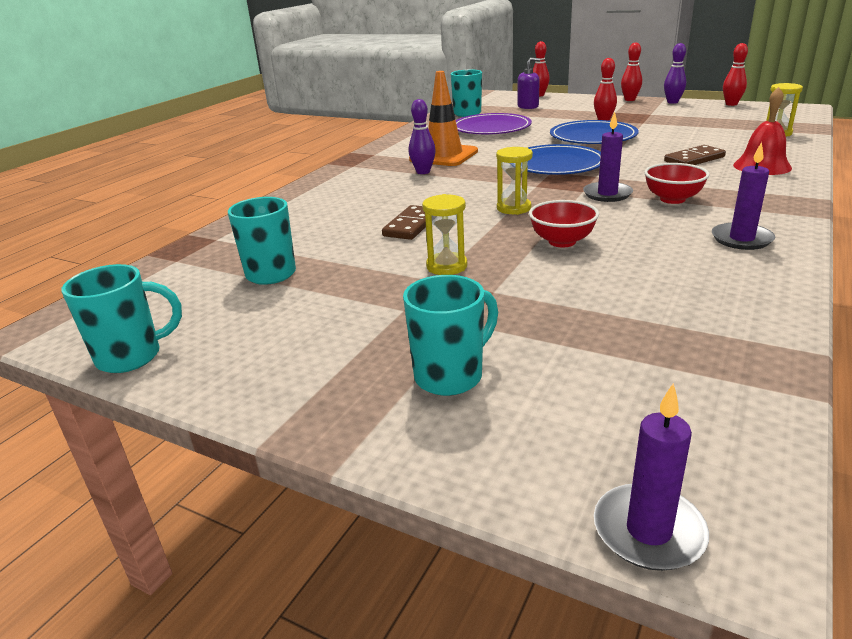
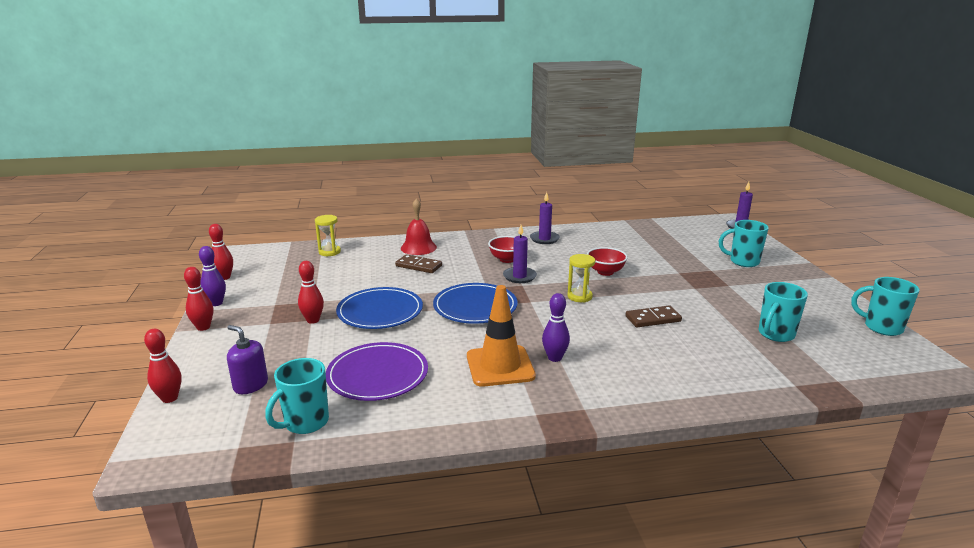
camera: 130 degrees left, 5 degrees down
yellow hourglass [422,194,467,275] -> none

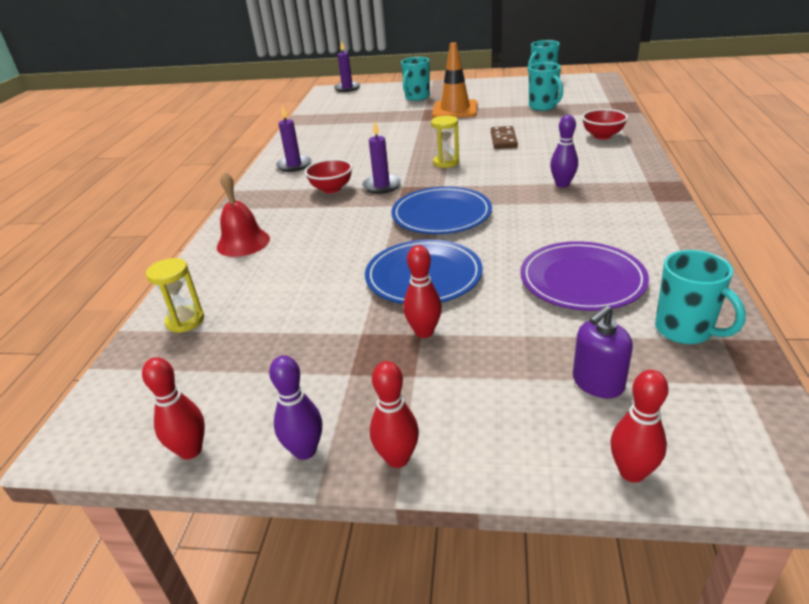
camera: 70 degrees left, 10 degrees up
brown domino [395,254,442,273] -> none
orange traffic cone [467,285,536,387] -> orange traffic cone moved to [432,42,477,118]
red bowl [587,247,628,276] -> red bowl moved to [582,109,628,140]

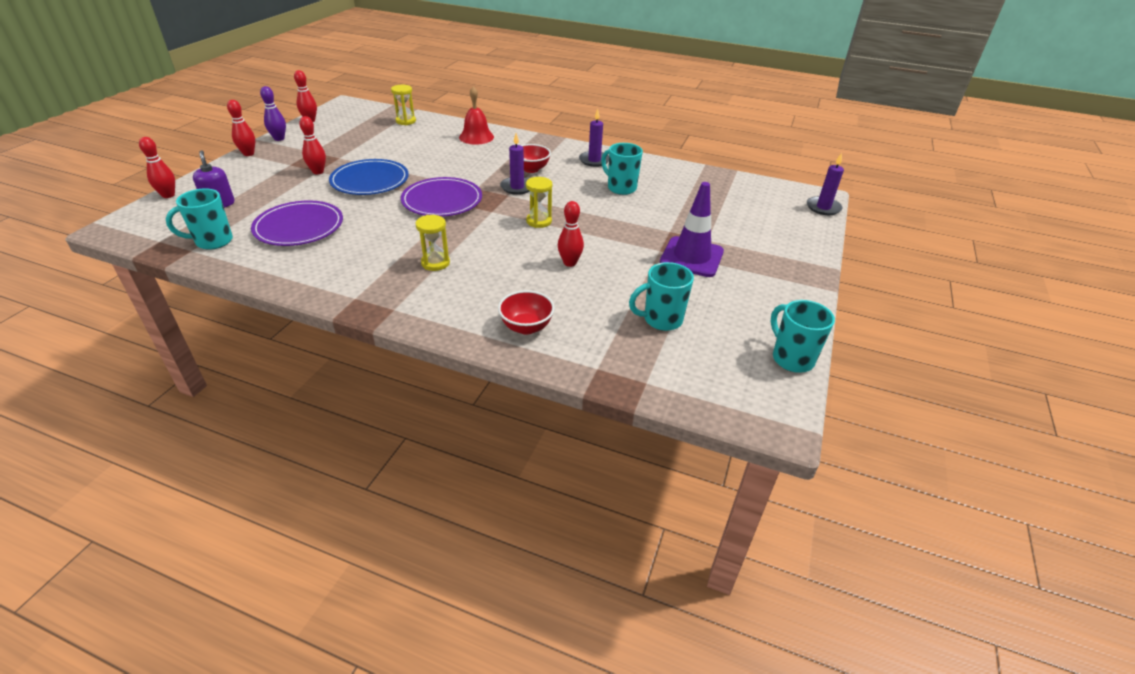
camera: 100 degrees right, 5 degrees up
blue plate [391,186,492,234] -> purple plate [401,177,482,217]
turquoise mug [401,57,430,101] -> turquoise mug moved to [601,143,643,195]
orange traffic cone [432,42,477,118] -> purple traffic cone [660,182,724,277]
brown domino [491,126,518,149] -> red bowling pin [558,201,584,267]
purple bowling pin [550,115,578,188] -> yellow hourglass [415,215,450,271]

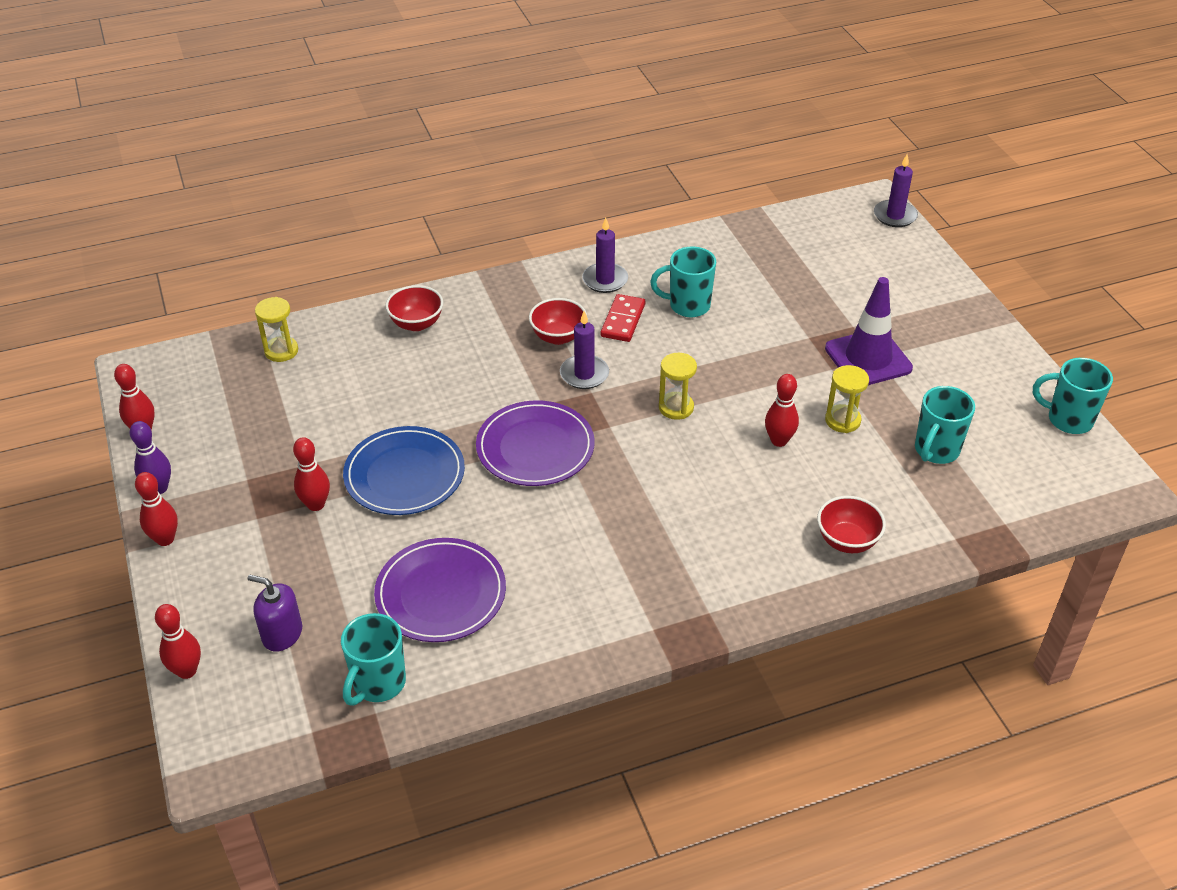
camera: 40 degrees left, 5 degrees up
yellow hourglass [415,215,450,271] -> yellow hourglass moved to [825,365,869,433]
red bell [459,86,494,144] -> red bowl [385,285,443,331]
none -> red domino [601,294,645,342]

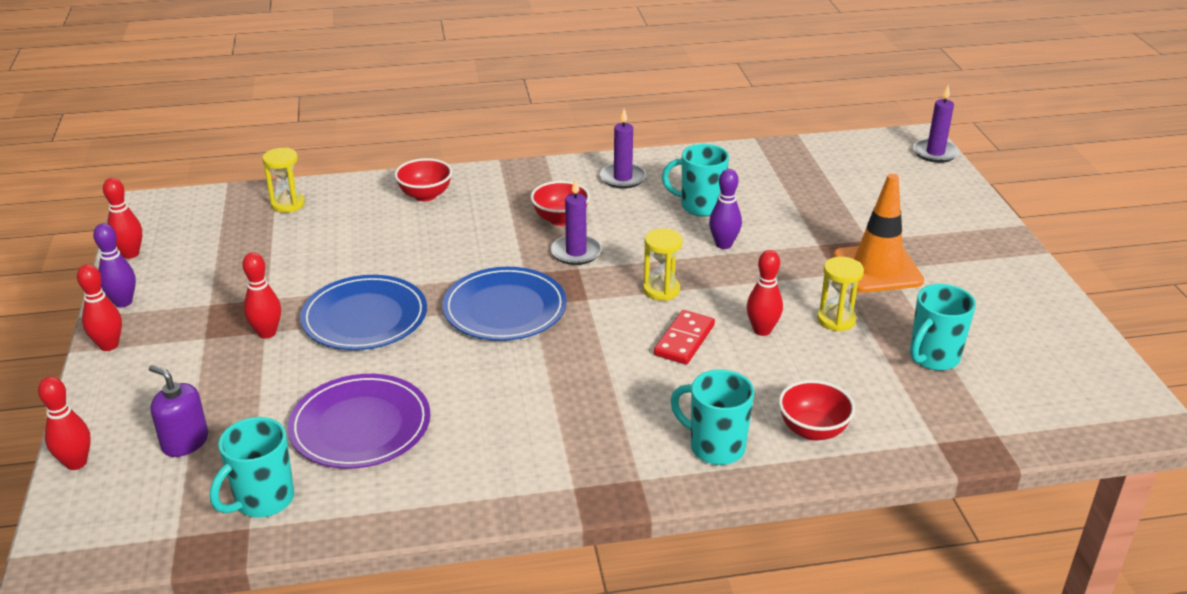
camera: 10 degrees right, 10 degrees down
purple plate [476,400,595,486] -> blue plate [442,267,567,341]
red domino [601,294,645,342] -> red domino moved to [654,310,715,365]
purple traffic cone [825,277,913,385] -> orange traffic cone [833,174,924,293]
turquoise mug [1033,358,1113,434] -> turquoise mug moved to [670,370,754,465]
none -> purple bowling pin [709,169,742,249]

